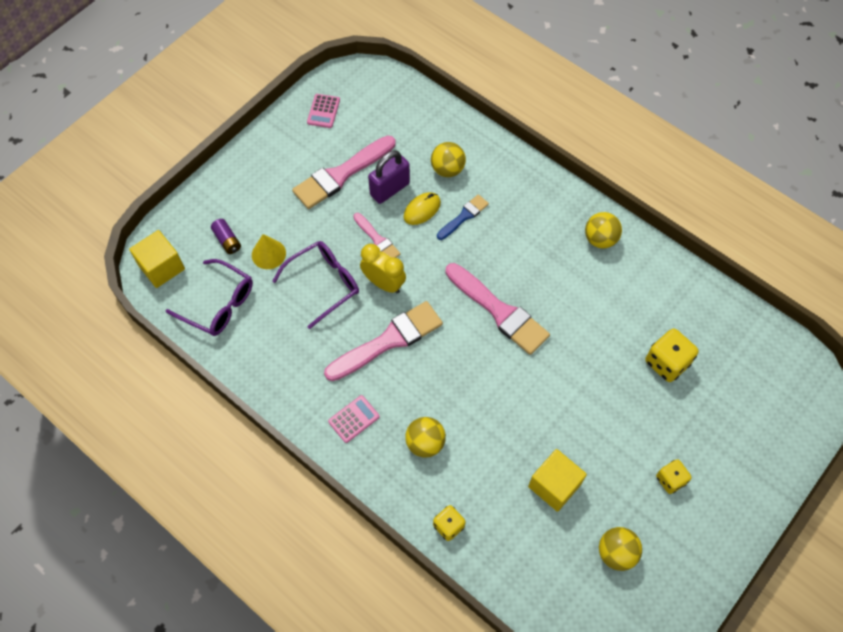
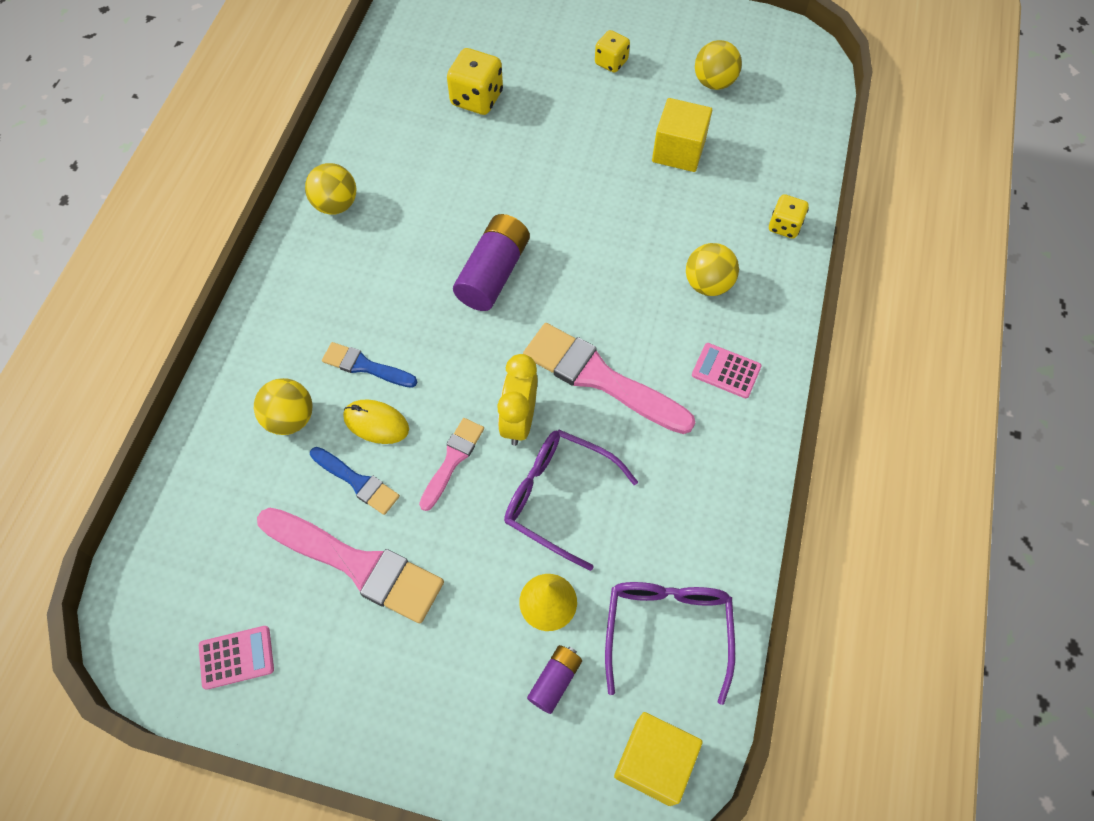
camera: 115 degrees left, 0 degrees up
purple padlock [368,151,410,204] -> blue brush [310,447,400,515]
pink brush [445,263,550,355] -> purple battery [453,214,530,311]

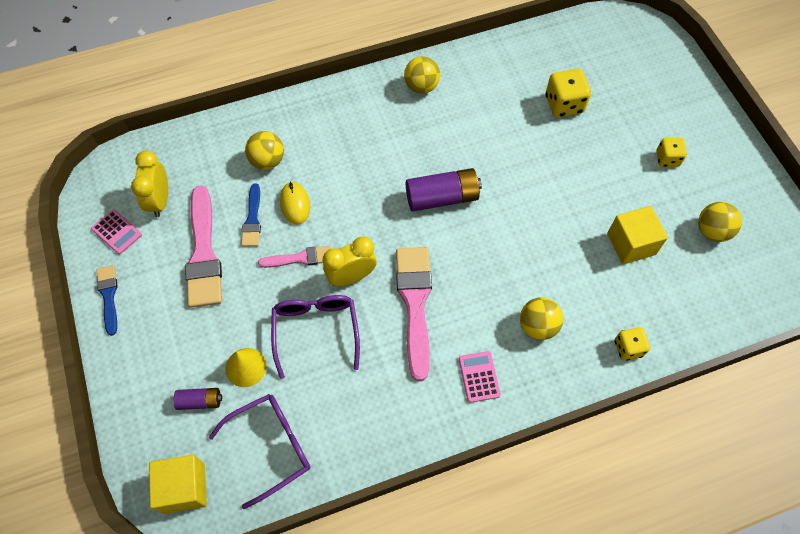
camera: 55 degrees right, 0 degrees up
blue brush [322,342,417,388] -> blue brush moved to [96,265,118,336]
none -> yellow clock [131,151,168,217]

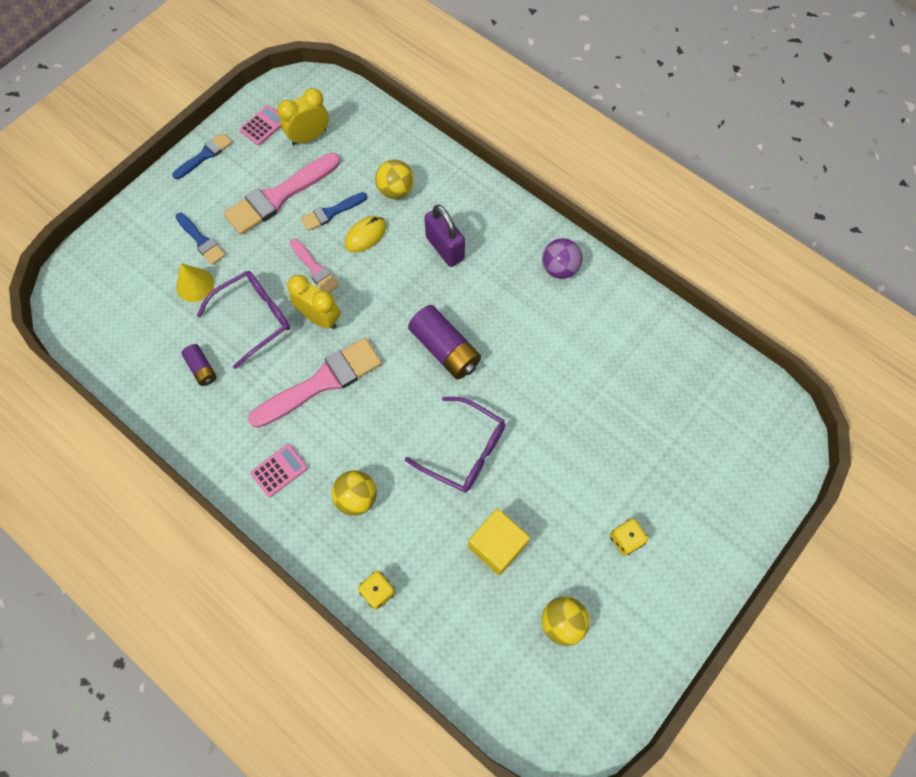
camera: 60 degrees right, 5 degrees up
pink calculator [91,209,142,254] -> pink calculator turned 150 degrees counterclockwise [239,105,281,146]
yellow cube [149,455,207,514] -> none
purple battery [174,388,222,410] -> purple battery moved to [181,344,216,386]
purple glasses [209,394,310,509] -> purple glasses moved to [405,397,505,493]
yellow ball [404,56,440,94] -> purple ball [542,238,582,279]
yellow dice [545,69,591,117] -> none
none -> blue brush [175,213,225,265]
none -> purple padlock [424,205,465,267]

